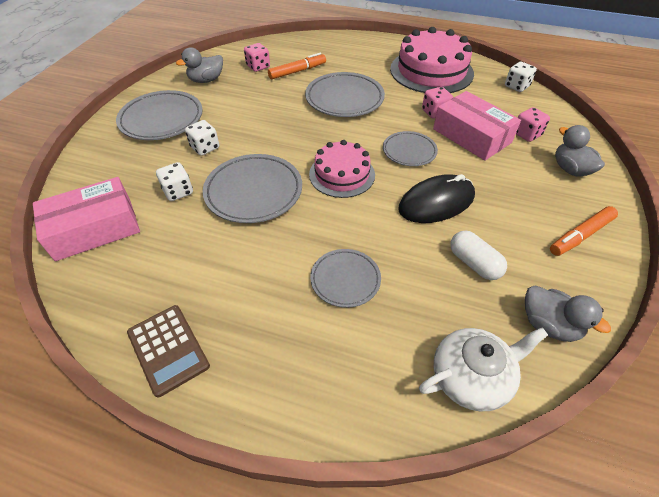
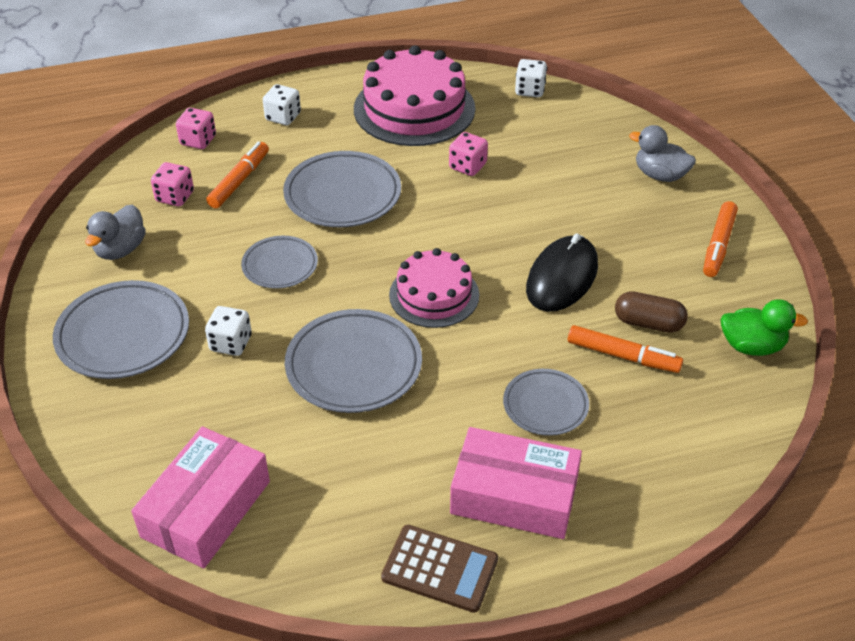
camera: 35 degrees left, 5 degrees down
white dice [156,162,193,201] -> white dice moved to [263,84,301,125]
grey plate [383,131,438,166] -> grey plate moved to [241,236,318,289]
white teapot [419,327,548,411] -> none
pink box [433,91,521,161] -> pink box moved to [450,427,582,539]
white capsule [450,230,507,280] -> brown capsule [615,291,688,333]
pink dice [516,107,550,142] -> pink dice moved to [176,108,216,149]
grey duck [525,286,611,342] -> green duck [721,300,808,356]
none -> orange marker [568,325,683,373]

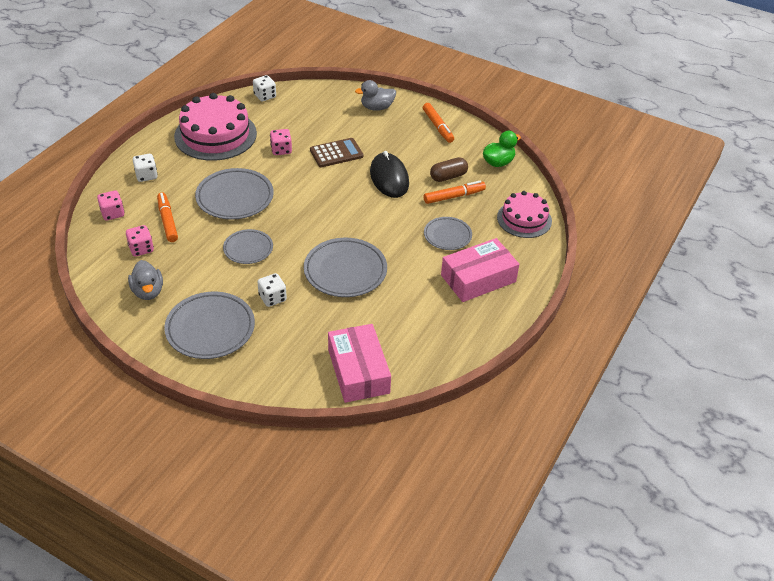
camera: 45 degrees left, 0 degrees up
brown calculator [381,525,498,613] -> brown calculator moved to [310,138,364,167]
pink cake [389,248,479,328] -> pink cake moved to [497,191,552,238]

